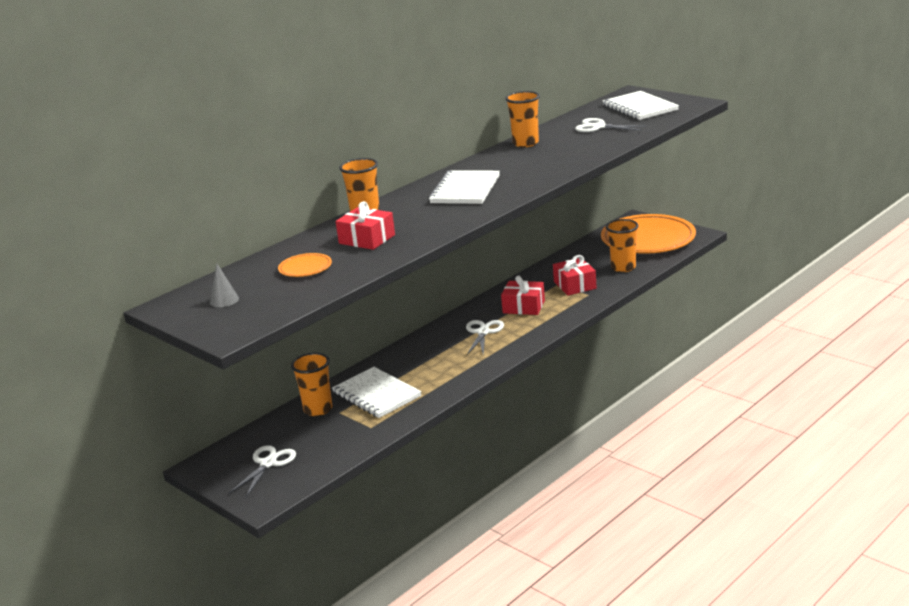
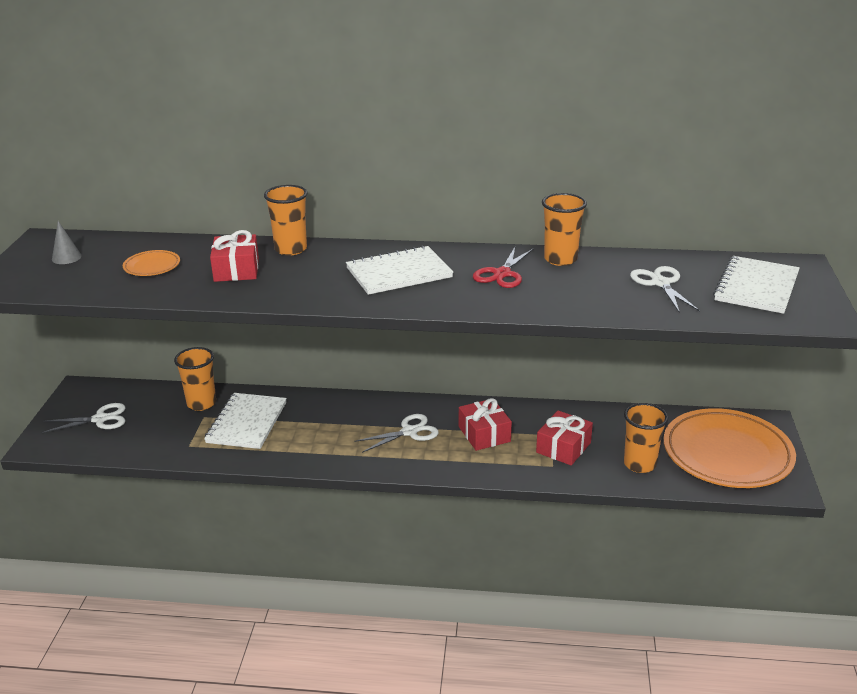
camera: 50 degrees right, 5 degrees up
none -> red scissors [473,247,534,288]

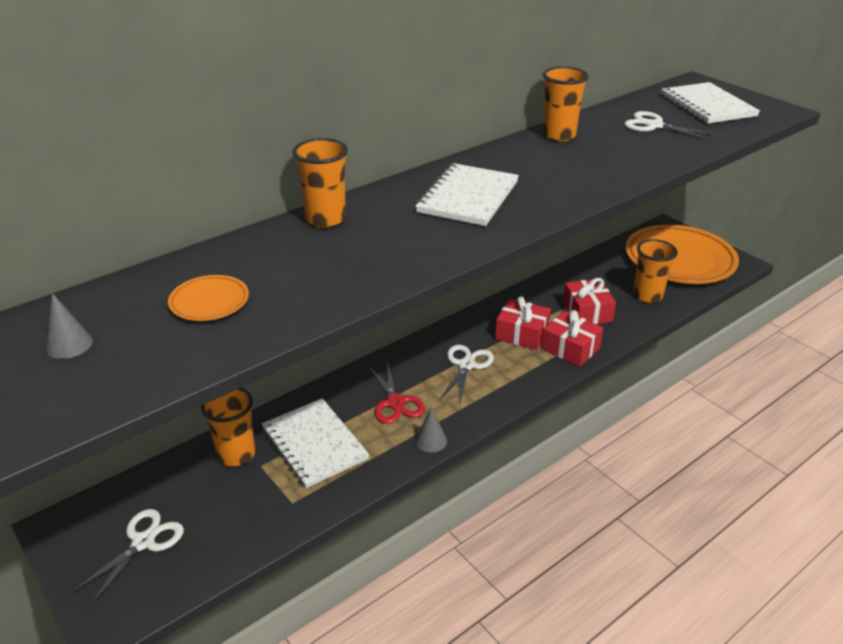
camera: 45 degrees left, 5 degrees up
red gift [210,230,259,282] -> red gift moved to [541,310,603,367]
red scissors [473,247,534,288] -> red scissors moved to [368,361,425,424]
none -> grey cone [415,407,447,453]

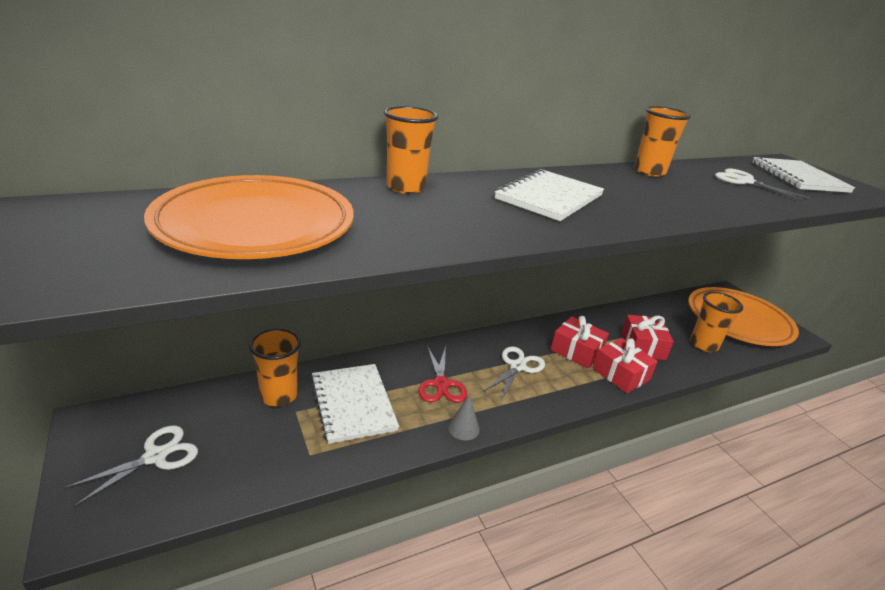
camera: 10 degrees right, 5 degrees down
grey cone [46,293,93,359] -> none
orange plate [168,275,249,321] -> orange plate [144,175,354,259], size x2.36

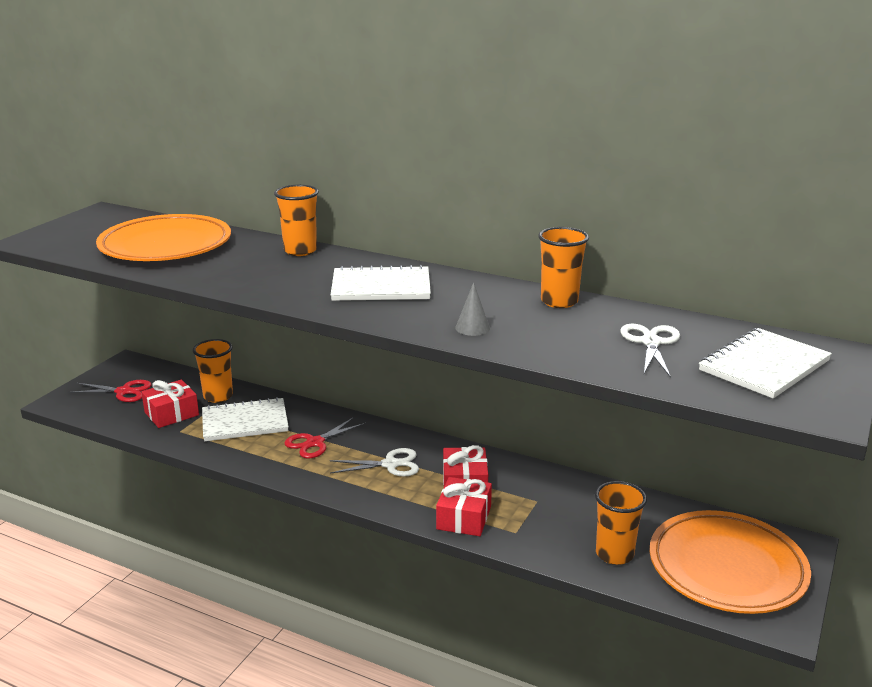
camera: 55 degrees right, 5 degrees down
white scissors [64,426,198,507] -> red scissors [69,380,152,402]
white notebook [311,364,399,444] -> white notebook turned 45 degrees clockwise [202,397,289,441]
grey cone [448,394,480,440] -> grey cone moved to [455,282,490,336]
red gift [621,315,674,360] -> red gift moved to [141,380,199,428]

